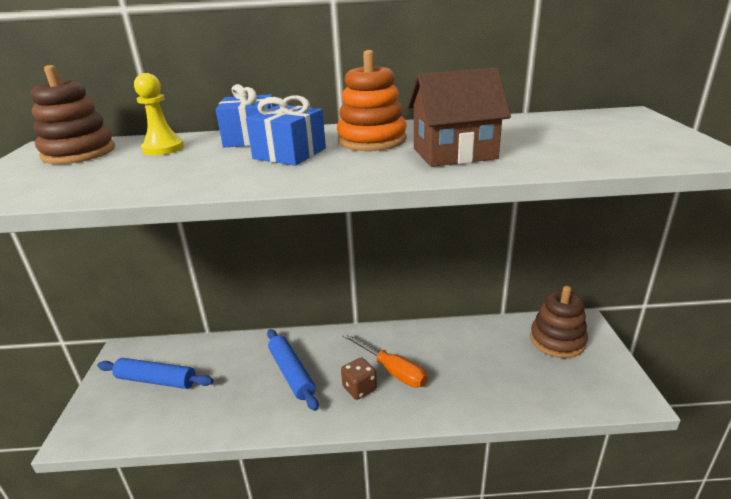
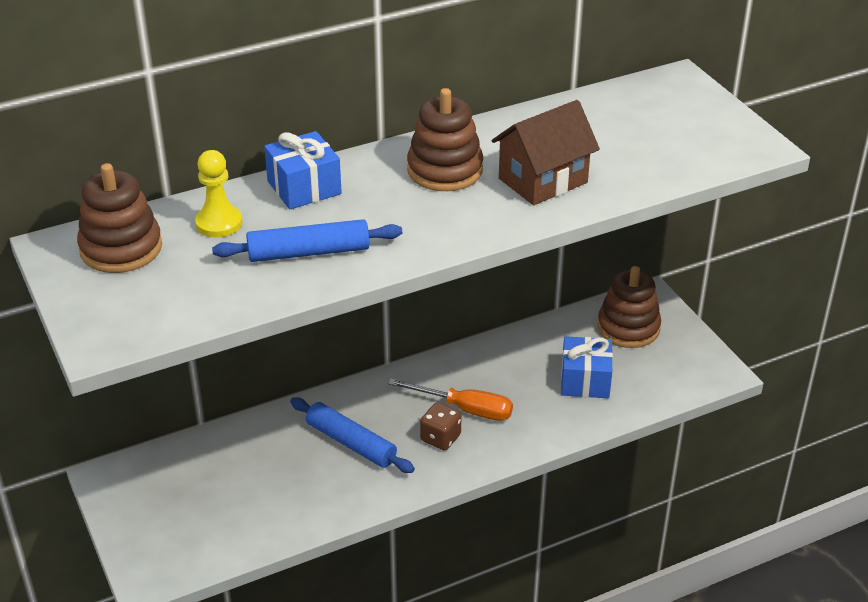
camera: 25 degrees left, 10 degrees up
blue rolling pin [97,358,213,389] -> blue rolling pin moved to [212,219,402,262]
blue gift [246,95,326,166] -> blue gift moved to [561,336,613,398]
orange stacking toy [337,50,407,151] -> brown stacking toy [407,88,483,191]

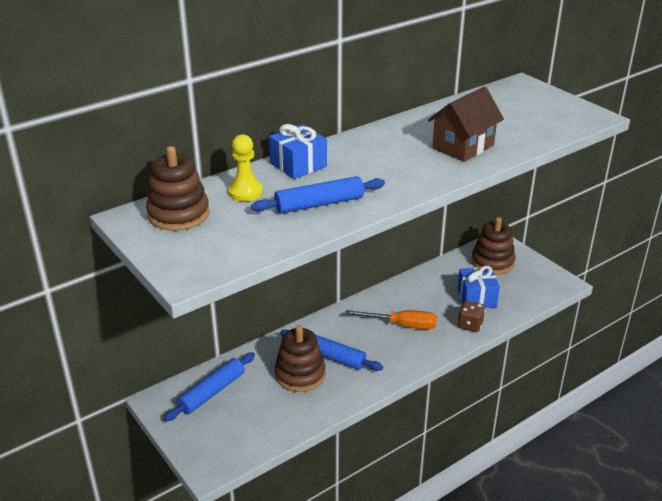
camera: 10 degrees left, 5 degrees down
brown stacking toy [407,88,483,191] -> brown stacking toy moved to [275,325,326,392]
brown dice [420,403,461,451] -> brown dice moved to [458,301,485,332]
none -> blue rolling pin [164,352,255,422]

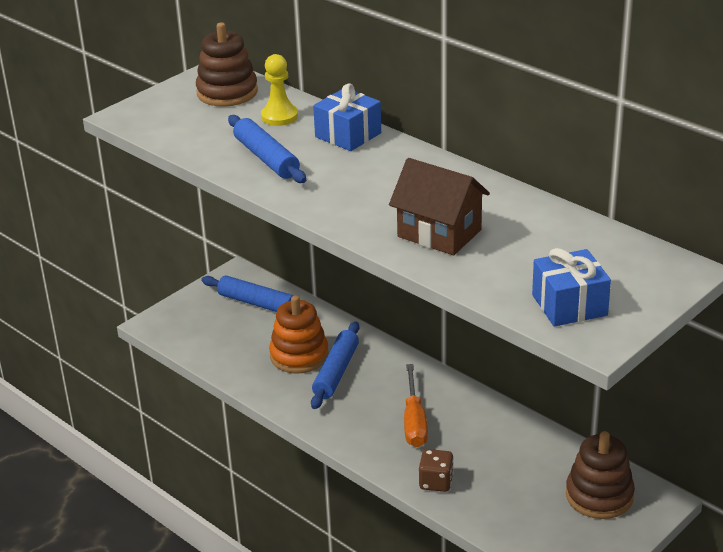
camera: 80 degrees right, 0 degrees up
brown stacking toy [275,325,326,392] -> orange stacking toy [269,296,329,374]
blue gift [457,266,500,308] -> blue gift moved to [532,248,611,327]

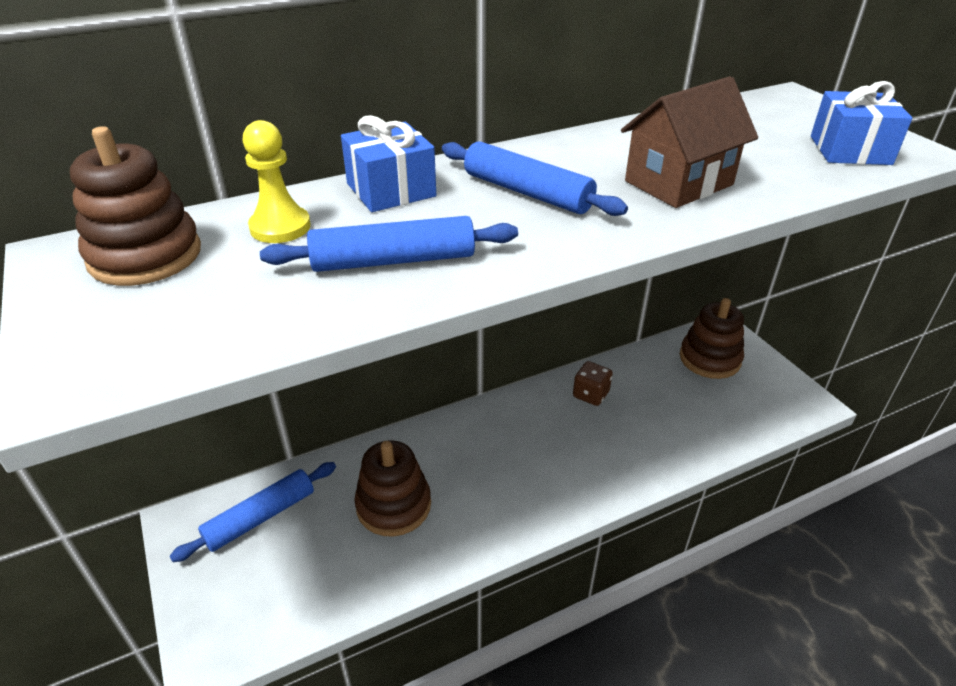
camera: 70 degrees left, 5 degrees up
orange stacking toy [269,296,329,374] -> brown stacking toy [355,441,431,537]
blue rolling pin [311,322,359,409] -> blue rolling pin moved to [442,141,628,216]
orange screwdriver [404,364,428,447] -> none
brown dice [419,449,454,492] -> brown dice moved to [573,361,613,406]

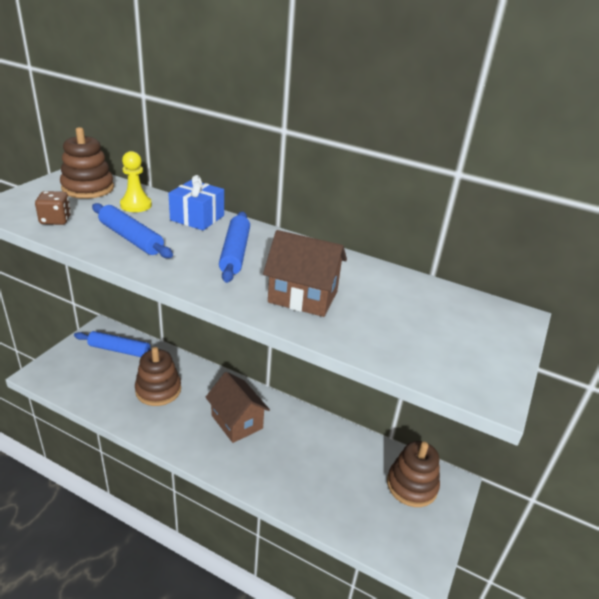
camera: 50 degrees right, 5 degrees down
brown dice [573,361,613,406] -> brown dice moved to [35,191,71,225]
blue gift [811,81,912,165] -> none
none -> brown house [205,372,270,443]

